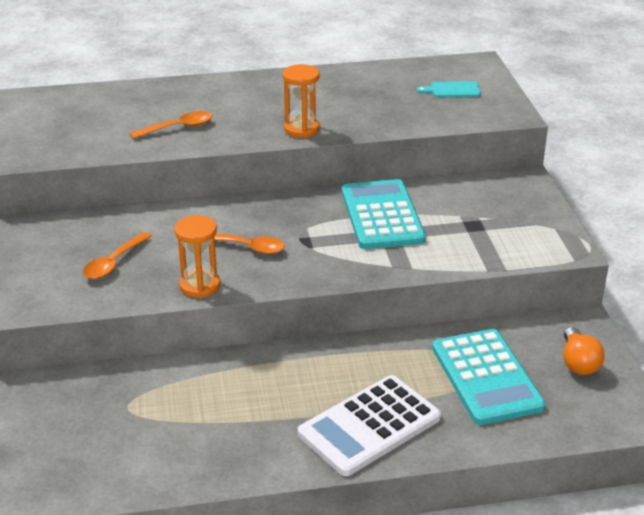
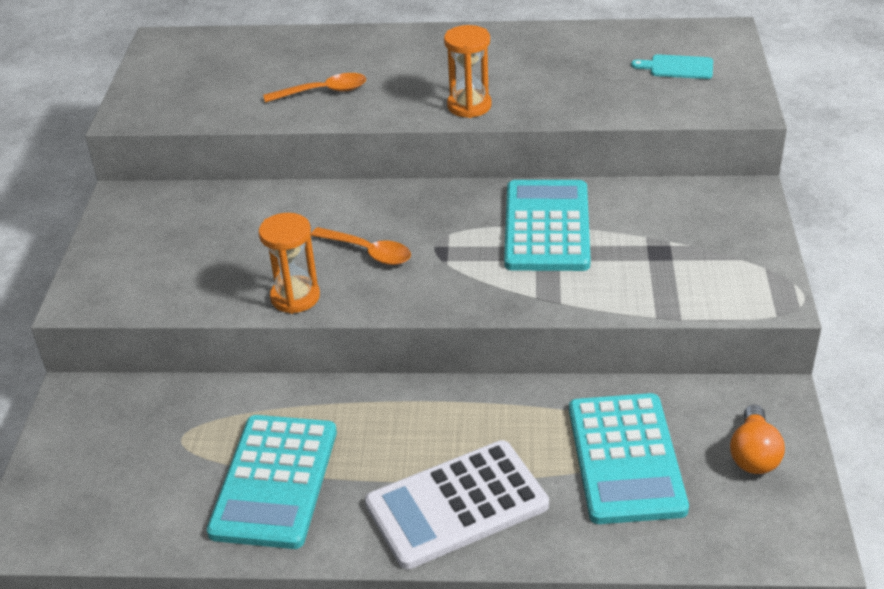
camera: 15 degrees right, 5 degrees up
orange spoon [83,232,152,279] -> none
none -> turquoise calculator [207,415,337,549]

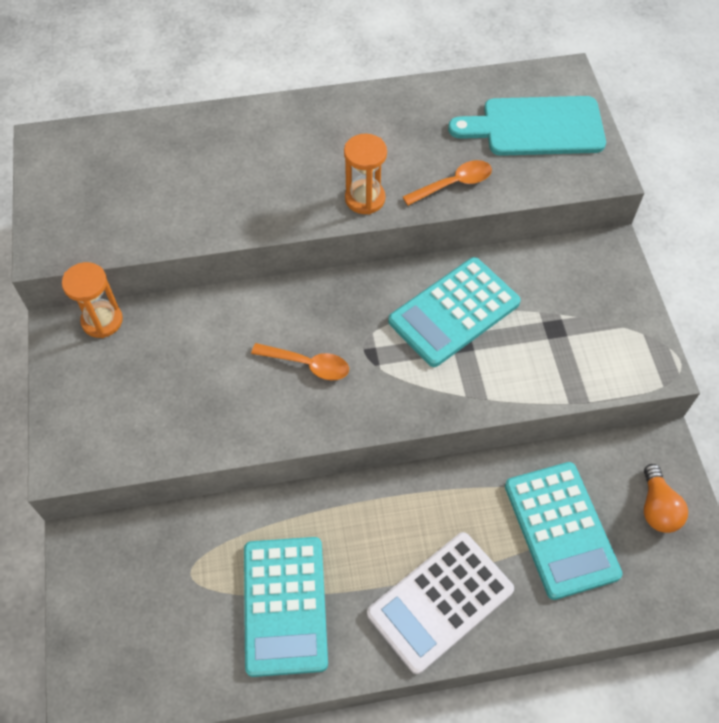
camera: 15 degrees left, 20 degrees up
orange hourglass [259,213,320,314] -> orange hourglass moved to [62,262,123,338]
orange spoon [263,73,366,103] -> orange spoon moved to [403,160,492,206]
turquoise calculator [504,180,591,271] -> turquoise calculator turned 120 degrees counterclockwise [388,257,521,367]
turquoise cutting board [631,54,713,79] -> turquoise cutting board [448,96,606,156], size x2.12

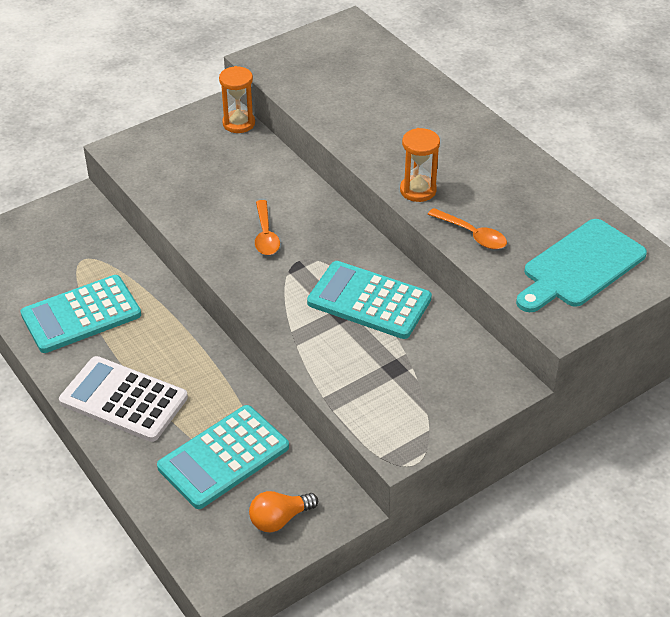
camera: 65 degrees right, 15 degrees down
turquoise cutting board [448,96,606,156] -> turquoise cutting board turned 105 degrees counterclockwise [516,219,647,312]

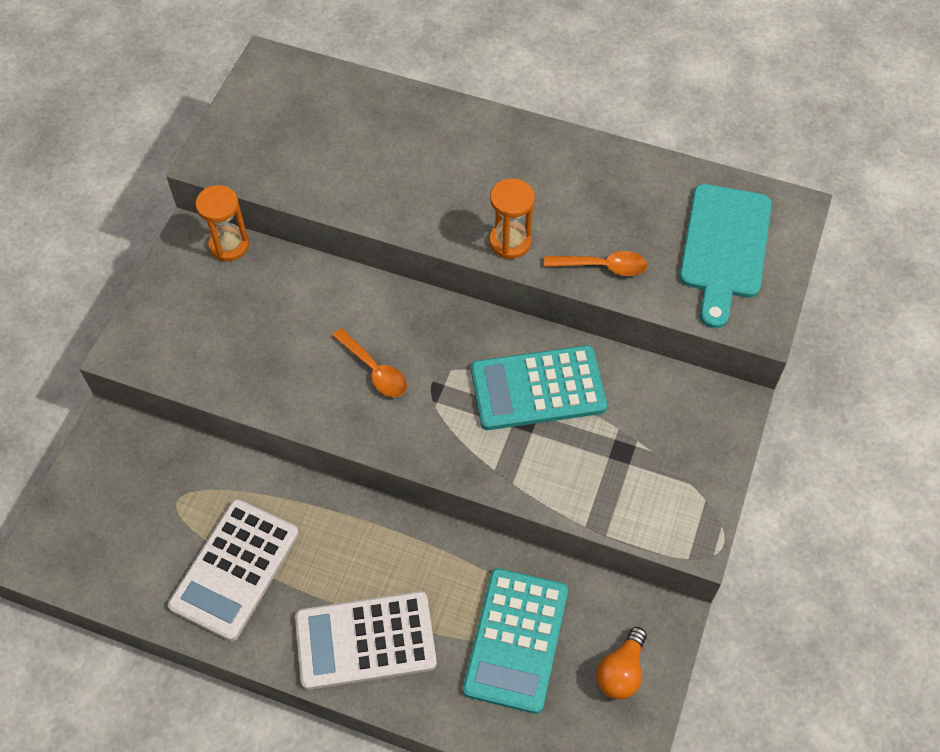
camera: 35 degrees left, 15 degrees up
turquoise calculator [20,275,141,353] -> white calculator [168,499,299,641]

